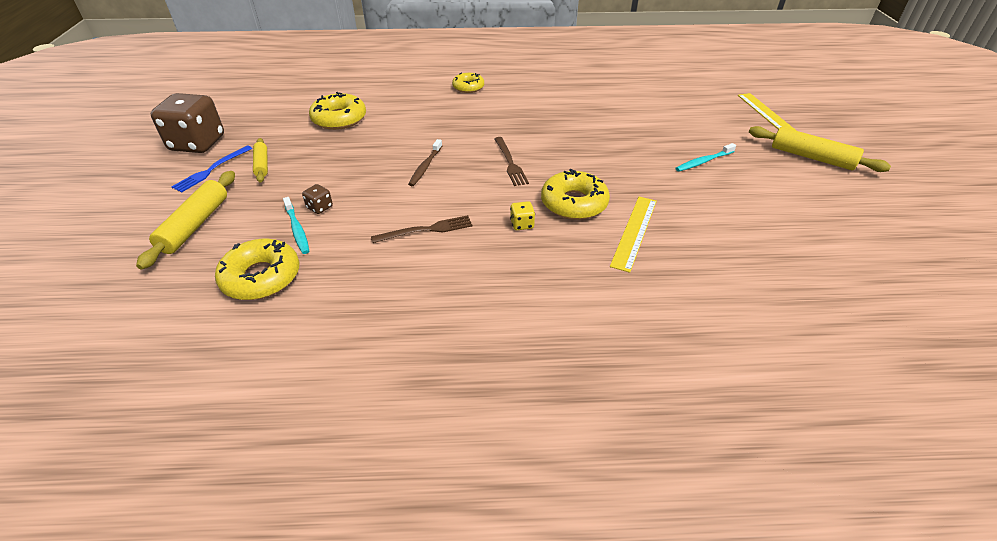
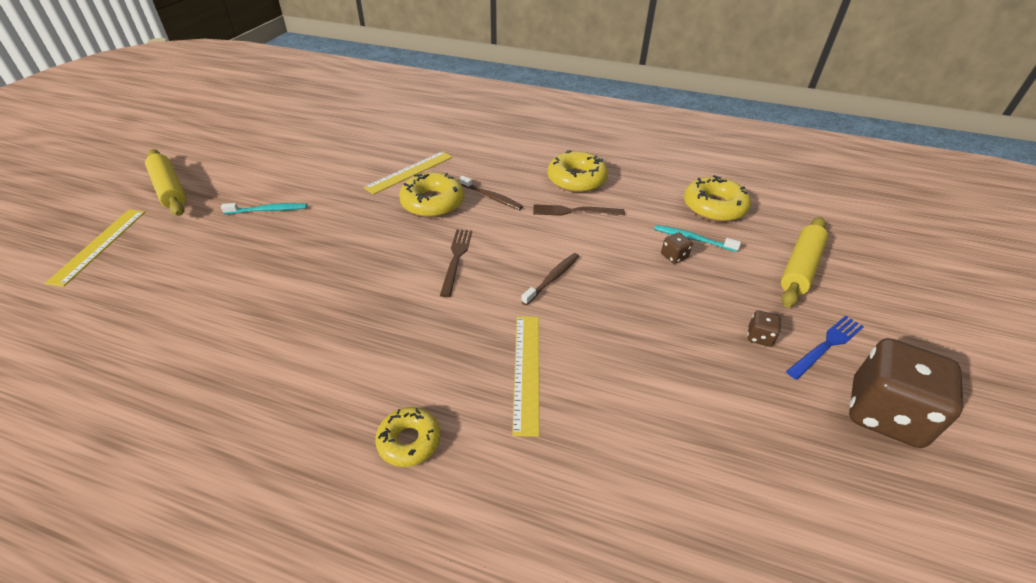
camera: 160 degrees left, 0 degrees up
yellow rolling pin [253,138,268,183] -> brown dice [747,310,781,347]
turquoise toothbrush [283,197,309,254] -> turquoise toothbrush turned 60 degrees counterclockwise [654,225,741,252]
yellow donut [309,92,366,130] -> yellow donut moved to [548,150,608,193]
yellow dice [510,201,535,230] -> brown toothbrush [459,176,523,210]
none -> yellow ruler [512,316,539,437]

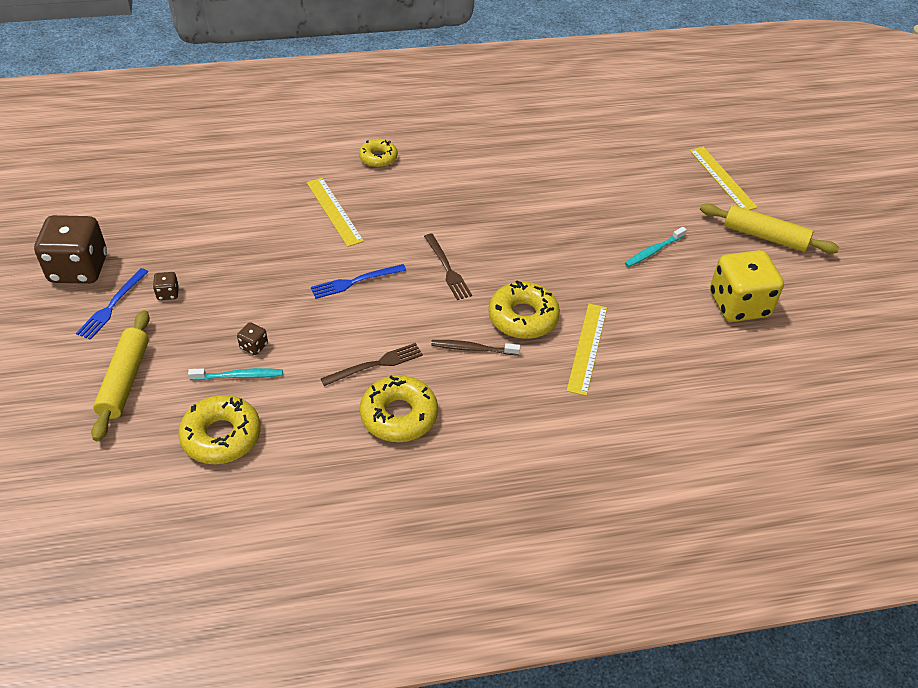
camera: 150 degrees right, 5 degrees up
brown toothbrush [521,253,579,305] -> blue fork [311,264,406,299]
none -> yellow dice [710,250,784,322]

